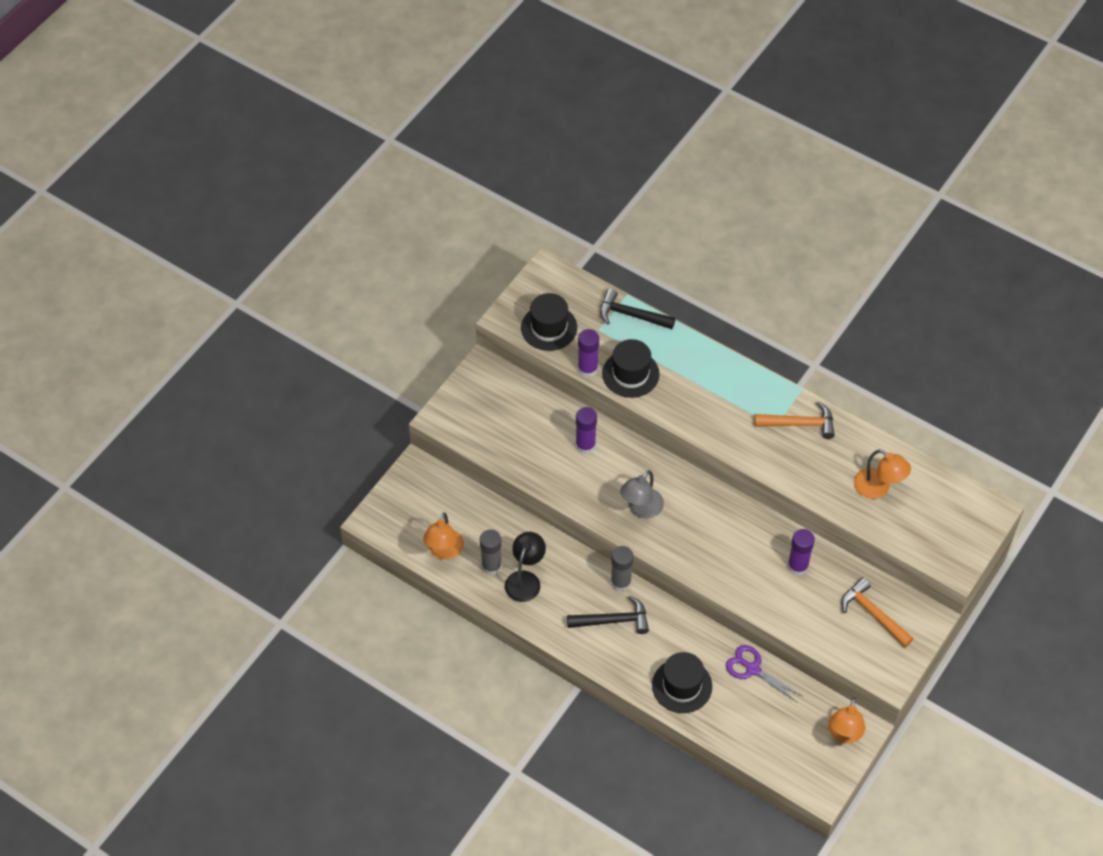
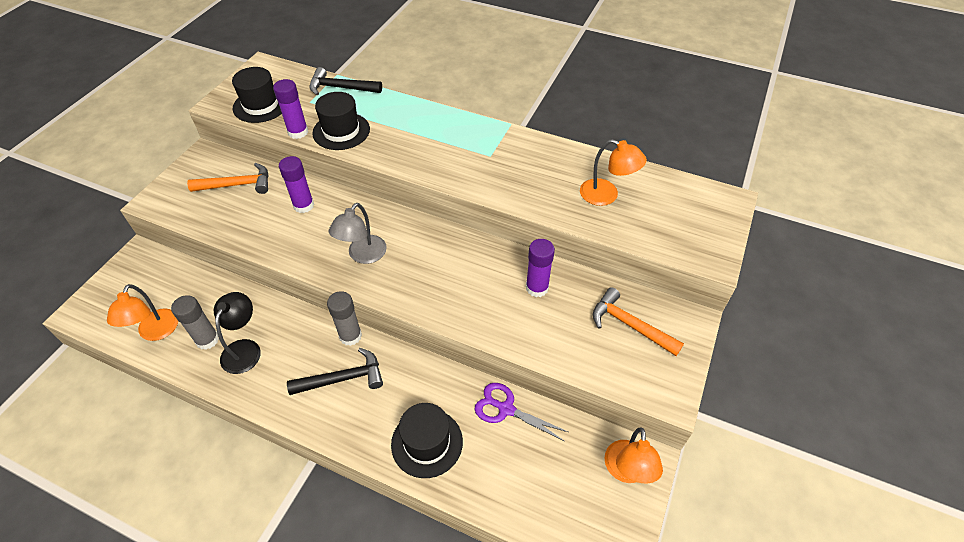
camera: 10 degrees left, 5 degrees down
orange hammer [755,402,835,439] -> orange hammer moved to [187,163,269,194]

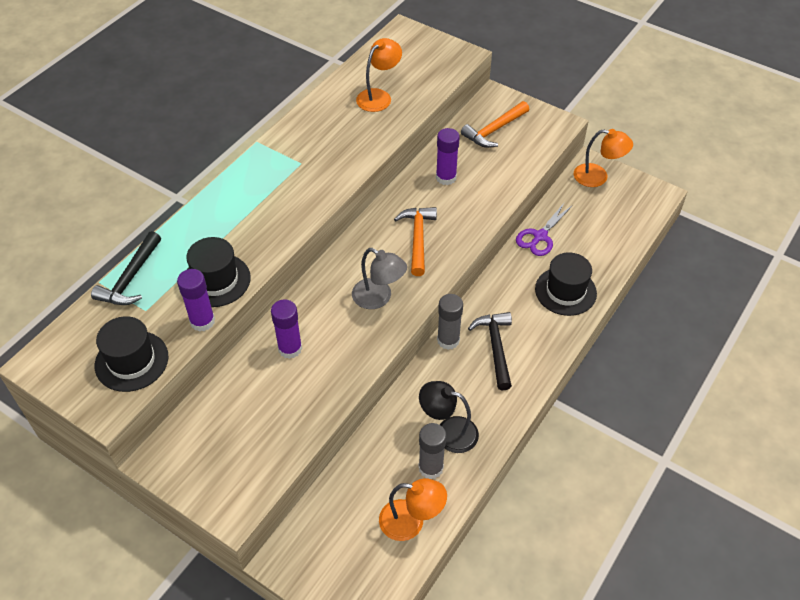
camera: 80 degrees left, 0 degrees up
orange hammer [187,163,269,194] -> orange hammer moved to [394,207,437,276]

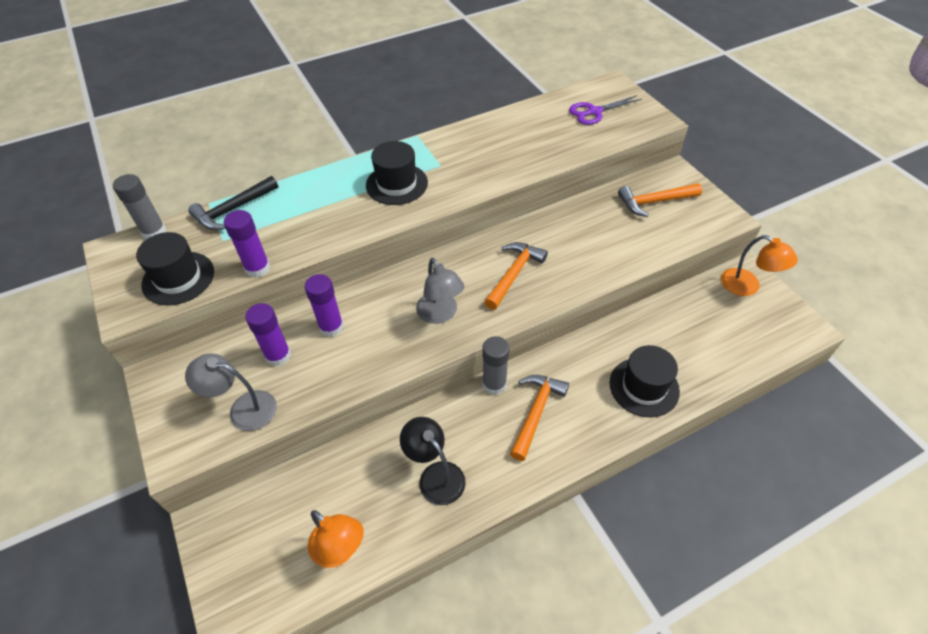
camera: 30 degrees right, 0 degrees up
black hat [186,237,251,307] -> black hat moved to [366,141,428,205]
orange lamp [356,38,402,112] -> none
grey glue stick [419,423,446,479] -> grey glue stick moved to [113,174,166,239]
purple glue stick [436,128,460,185] -> purple glue stick moved to [245,303,291,366]
black hammer [468,312,512,390] -> orange hammer [510,375,569,461]
purple scissors [516,202,573,256] -> purple scissors moved to [569,95,642,125]
none -> grey lamp [185,353,277,431]

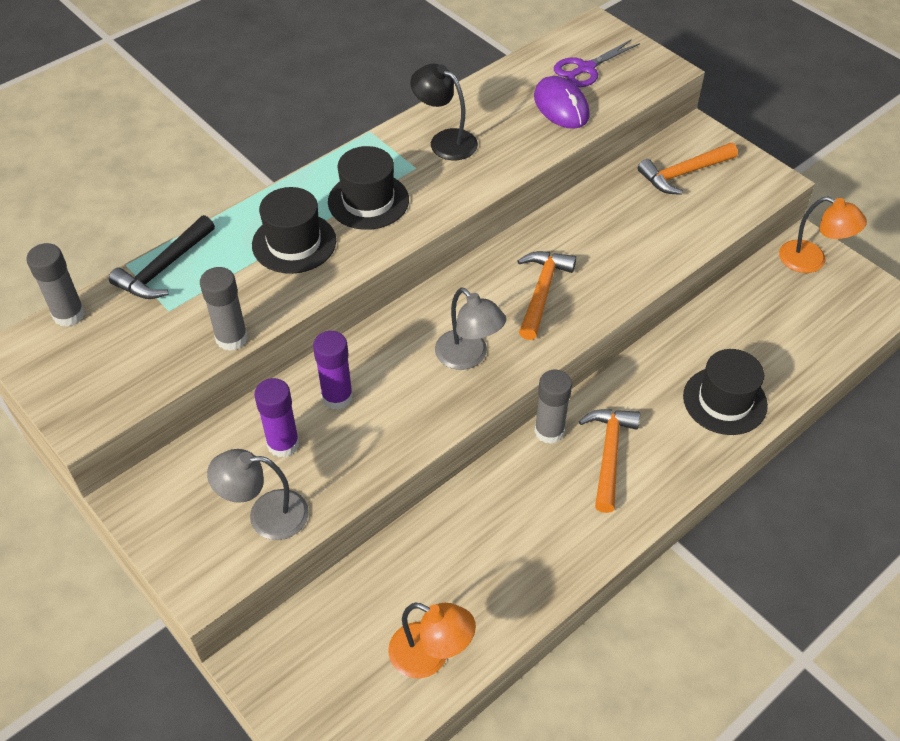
camera: 15 degrees left, 0 degrees up
black hat [136,232,214,305] -> black hat moved to [252,187,336,274]
purple glue stick [224,210,270,278] -> grey glue stick [200,267,248,351]
black lamp [400,417,466,505] -> black lamp moved to [410,64,478,161]
none -> purple mouse [534,76,590,129]

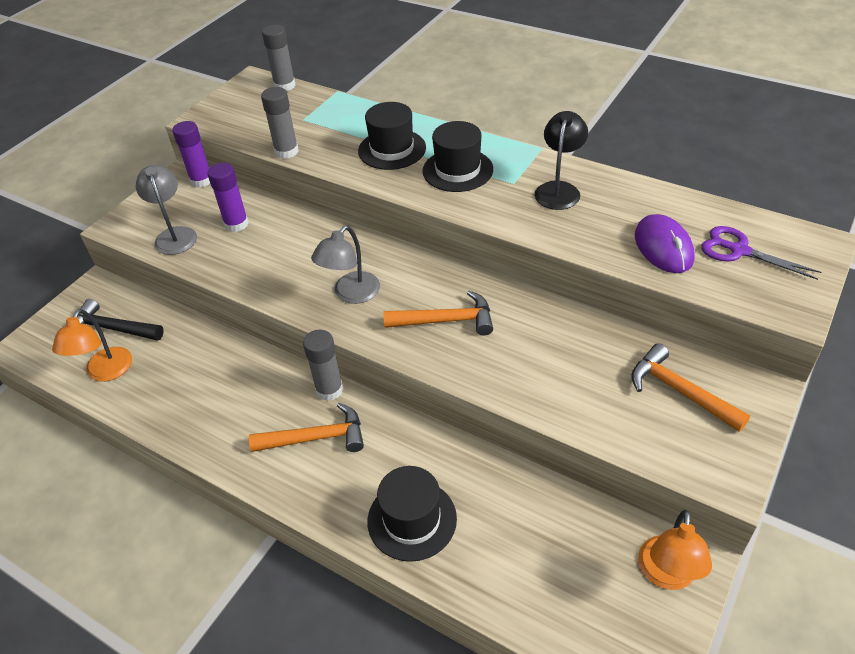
camera: 75 degrees right, 5 degrees down
black hammer [109,215,215,299] -> black hammer moved to [78,299,164,341]
purple glue stick [313,331,353,410] -> purple glue stick moved to [172,121,210,187]
purple mouse [534,76,590,129] -> purple mouse turned 60 degrees counterclockwise [635,214,695,273]

